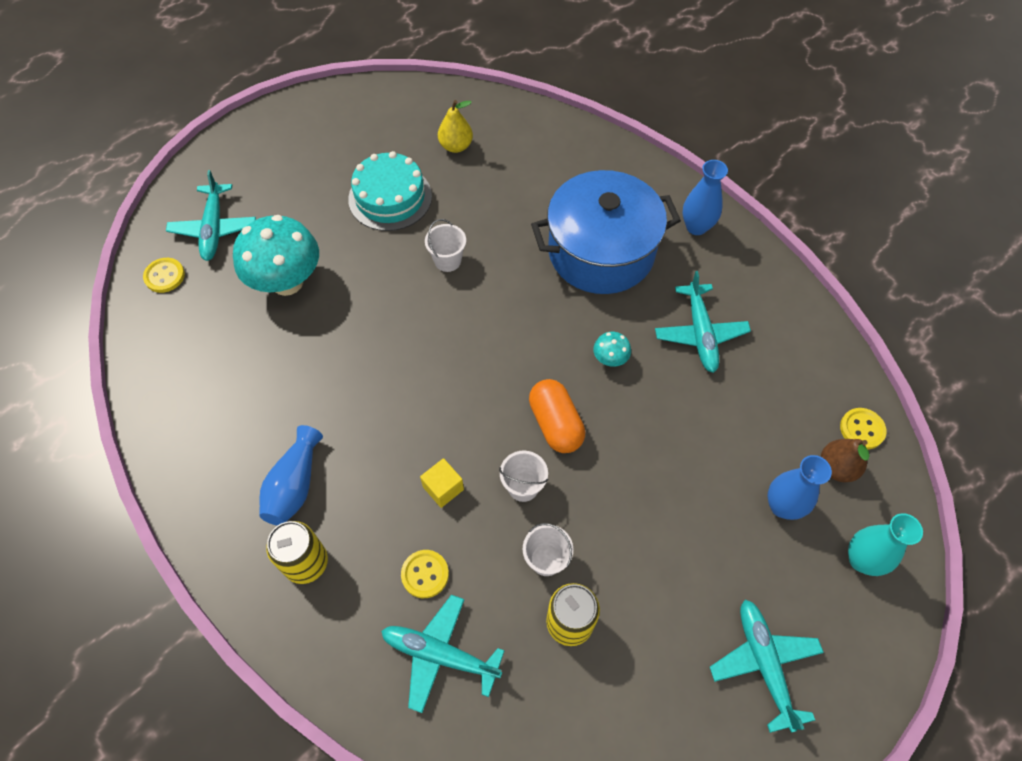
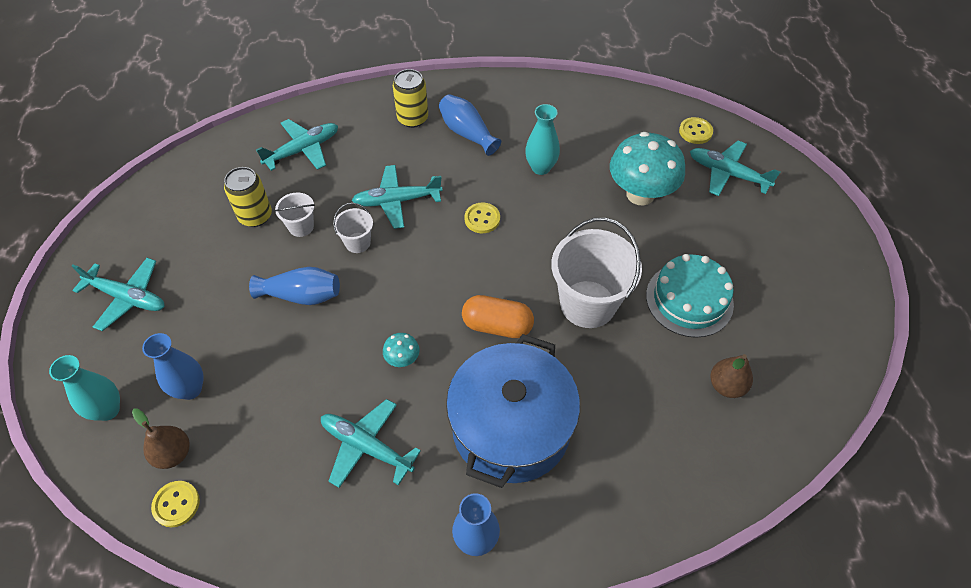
camera: 125 degrees right, 5 degrees down
yellow button [401,550,449,598] -> yellow button moved to [464,203,500,233]
yellow cube [420,458,464,508] -> turquoise plane [352,165,443,229]
white bucket [425,219,466,272] -> white bucket [551,218,642,328], size x2.08
yellow pear [438,100,473,153] -> brown pear [710,354,753,398]
orange capsule [529,379,585,453] -> orange capsule moved to [462,295,534,338]
none -> blue vase [249,267,340,305]
none -> turquoise vase [525,104,560,175]

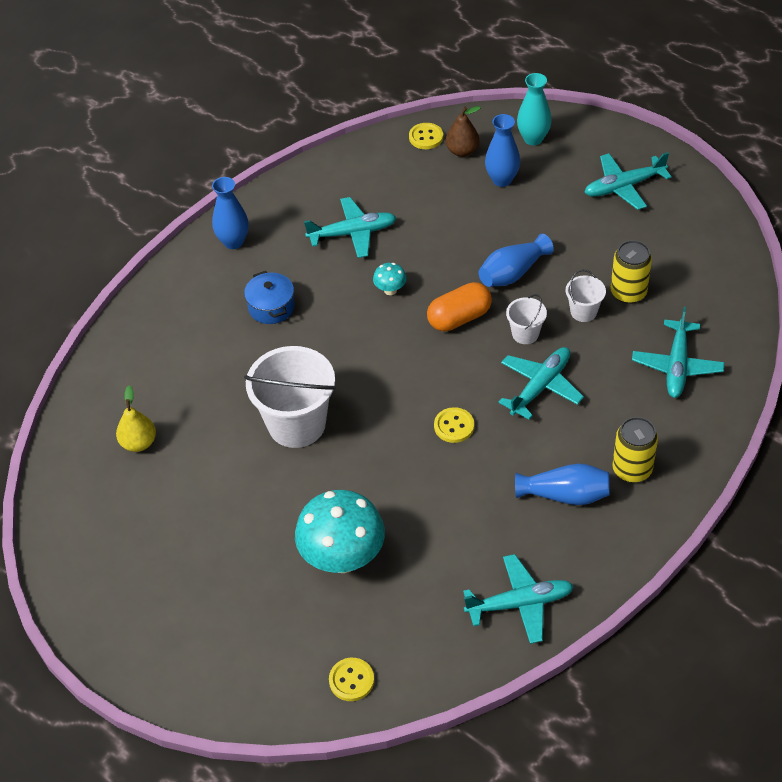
camera: 140 degrees right, 5 degrees down
blue pot [446,334,580,488] -> blue pot [244,271,295,324], size x0.45
orange capsule [462,295,534,338] -> orange capsule moved to [427,282,492,331]
turquoise vase [525,104,560,175] -> none
turquoise cake [646,254,734,338] -> none
turquoise plane [690,141,780,196] -> turquoise plane moved to [463,554,574,644]
brown pear [710,354,753,398] -> yellow pear [116,385,156,452]

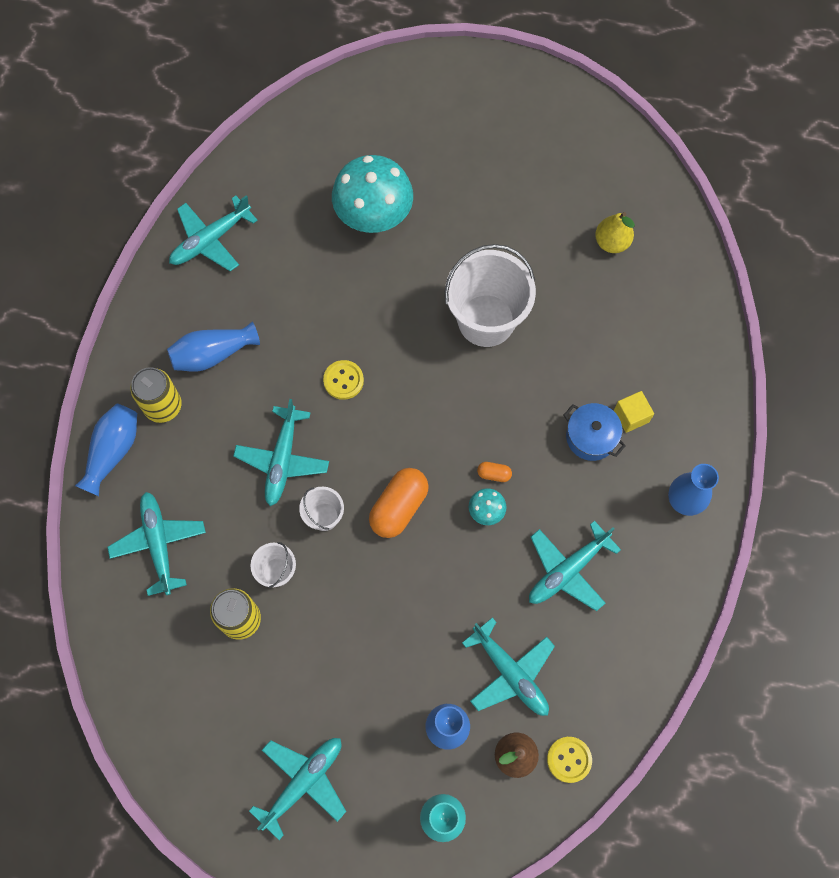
camera: 150 degrees right, 20 degrees up
yellow button [329,658,374,701] -> none
blue vase [478,234,554,287] -> blue vase moved to [75,403,137,496]
none -> turquoise plane [462,617,555,716]
none -> orange capsule [477,462,512,482]
none -> yellow cube [614,391,654,433]

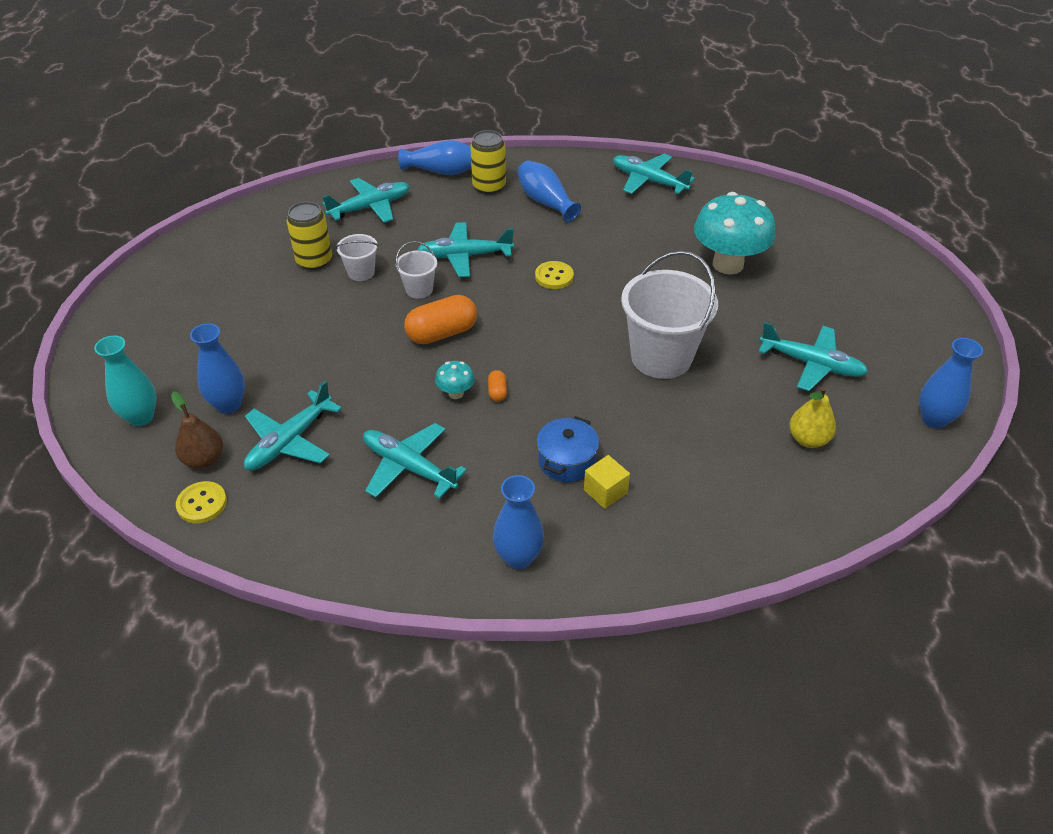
camera: 75 degrees right, 25 degrees down
turquoise plane [249,738,346,840] -> turquoise plane moved to [759,322,868,391]
orange capsule [369,468,429,538] -> orange capsule turned 45 degrees counterclockwise [404,295,477,344]
none -> blue vase [919,338,983,429]

